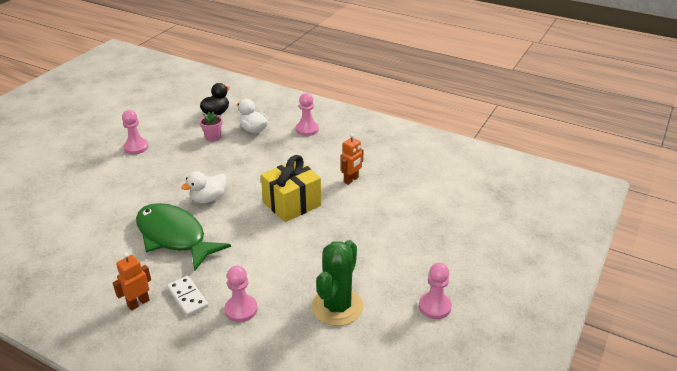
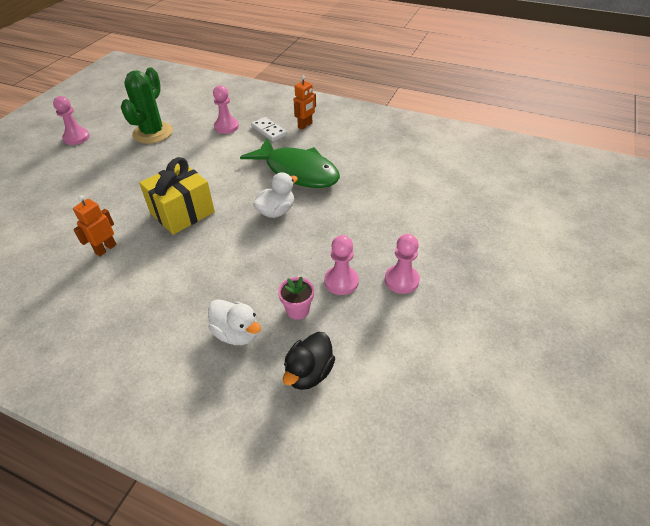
camera: 175 degrees right, 10 degrees up
pink pawn [296,93,319,136] -> pink pawn moved to [324,235,359,295]

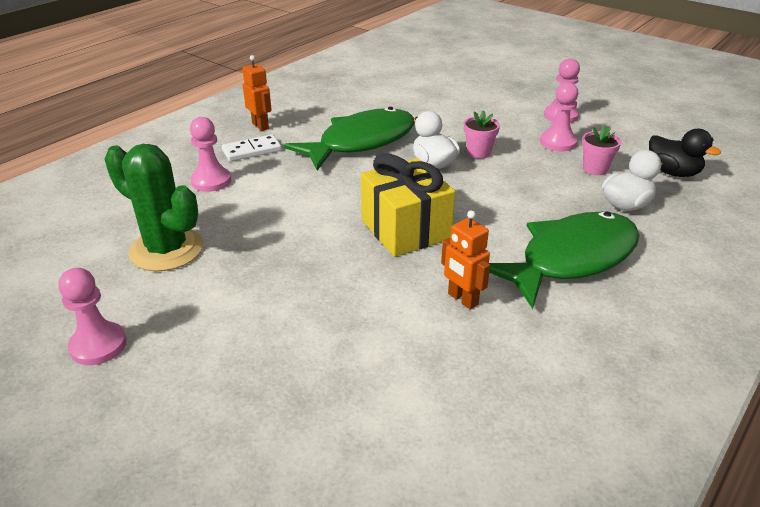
camera: 75 degrees left, 10 degrees down
none -> pink flower pot [464,110,500,159]
none -> green fish [489,211,640,309]

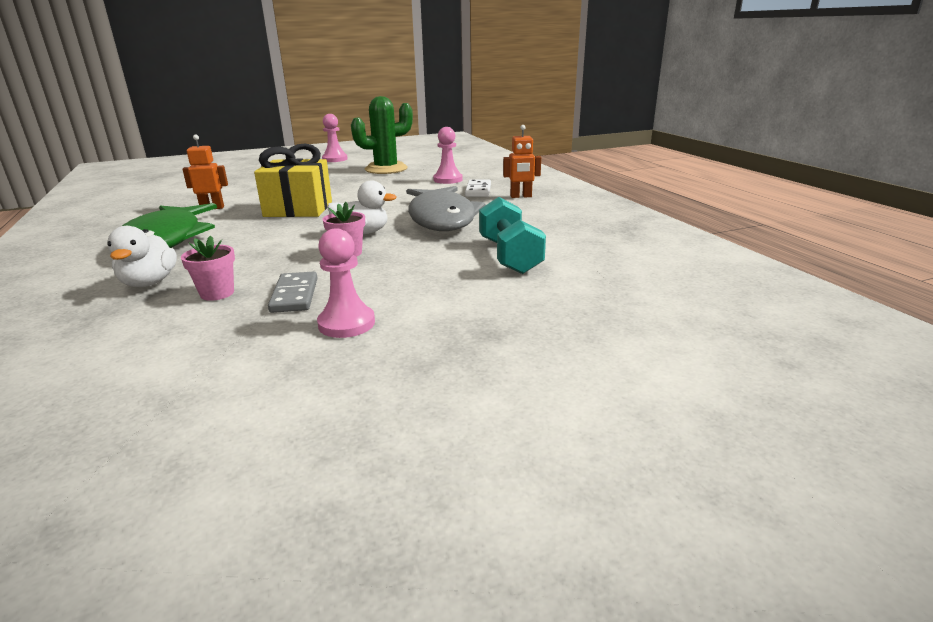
camera: 120 degrees right, 10 degrees down
green fish [284,107,414,171] -> grey fish [406,186,485,231]
pink pawn [540,82,578,152] -> grey domino [268,271,317,313]
black duck [649,129,721,177] -> none
none -> turquoise dumbbell [479,197,546,274]

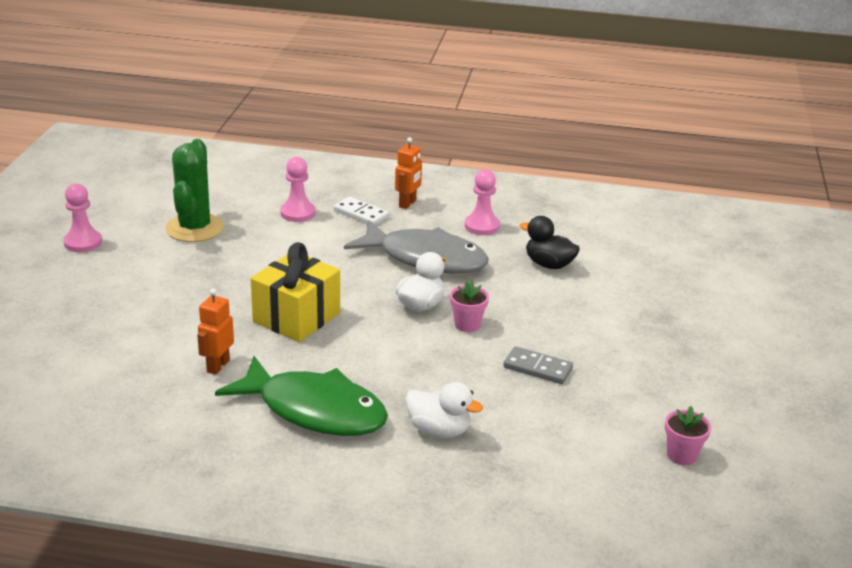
camera: 60 degrees left, 5 degrees up
pink flower pot [181,235,235,301] -> pink flower pot moved to [665,406,711,465]
pink pawn [317,228,375,338] -> pink pawn moved to [465,170,500,235]
turquoise dumbbell [479,197,546,274] -> black duck [520,216,580,269]

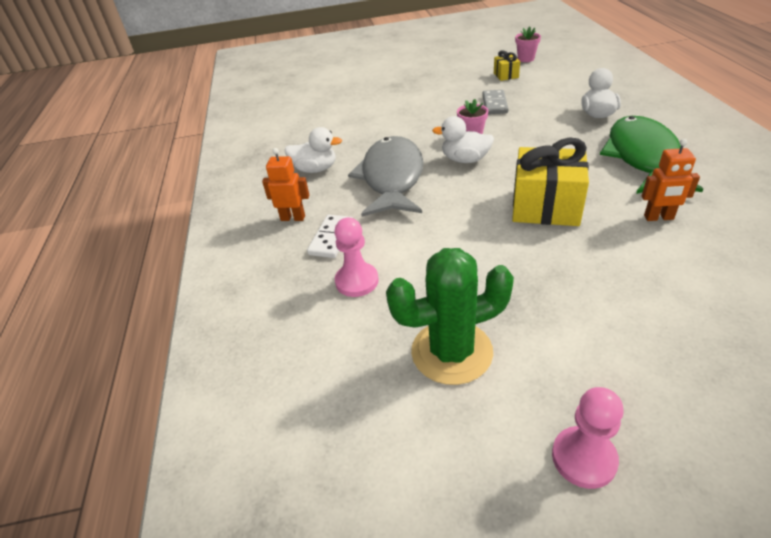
camera: 105 degrees left, 10 degrees up
pink pawn [465,170,500,235] -> white duck [285,127,342,173]
black duck [520,216,580,269] -> none
none -> yellow gift [494,50,520,81]

